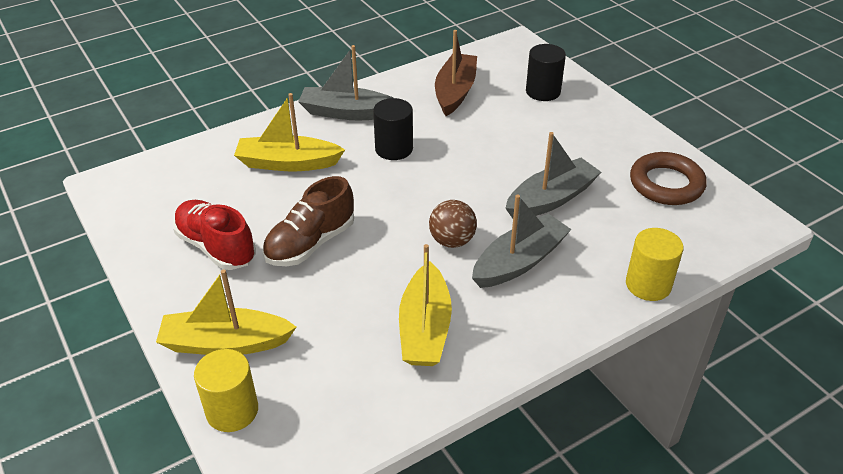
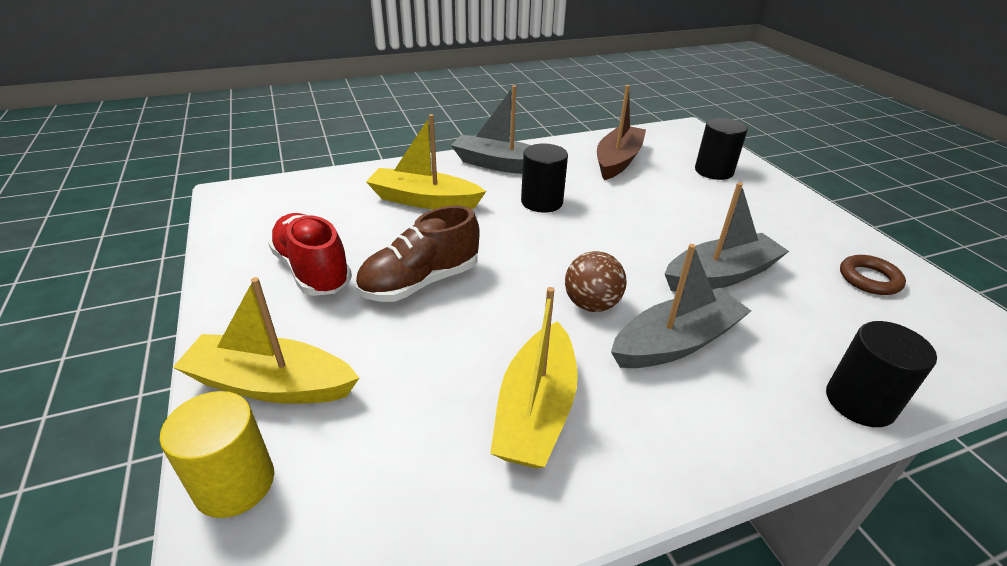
camera: 10 degrees right, 5 degrees down
yellow cylinder [626,228,683,301] -> black cylinder [826,321,937,427]
brown ring [630,152,707,205] -> brown ring [840,255,906,295], size x0.63

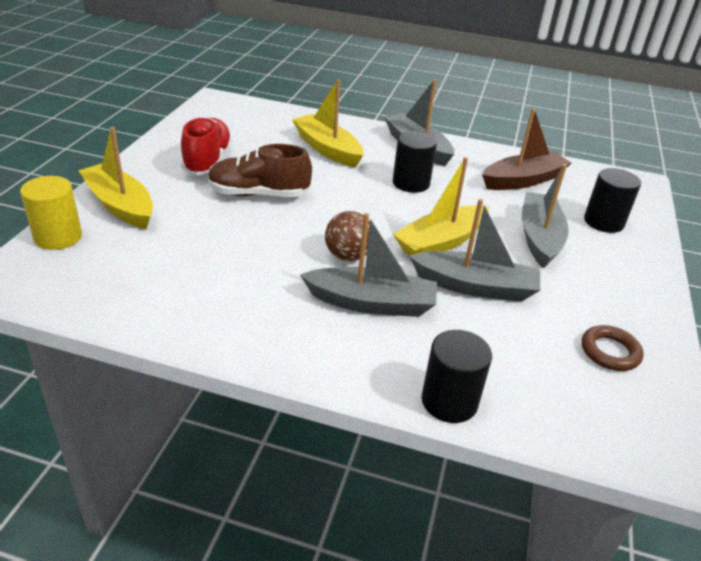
camera: 35 degrees right, 0 degrees up
yellow boat [490,287,578,468] -> yellow boat moved to [393,157,489,256]
none -> grey boat [522,164,569,268]

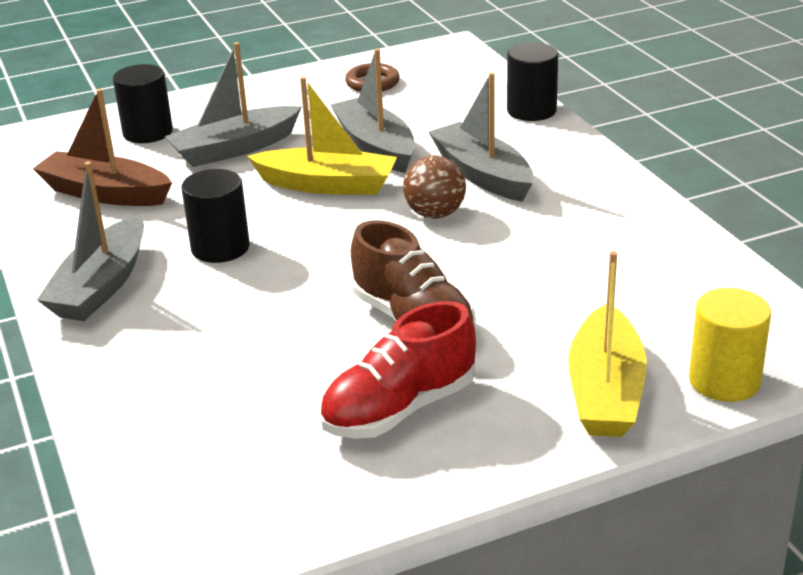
camera: 125 degrees left, 5 degrees down
yellow boat [292,79,364,168] -> none

